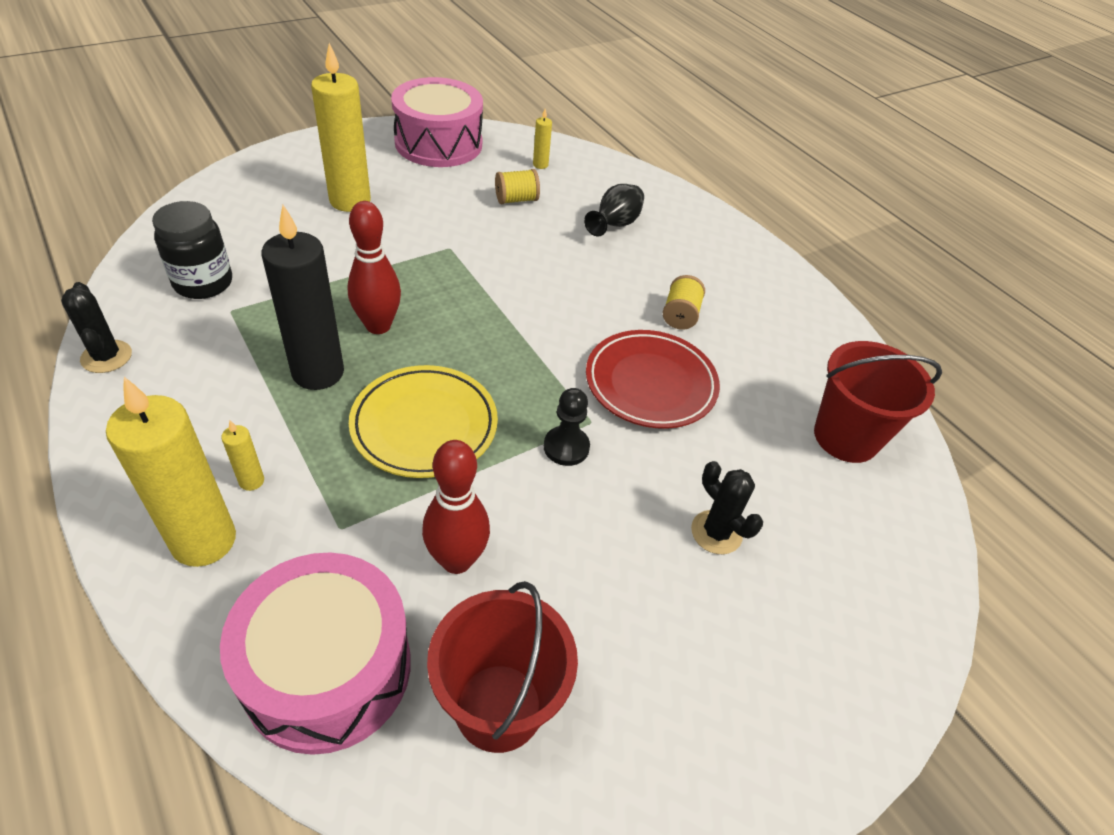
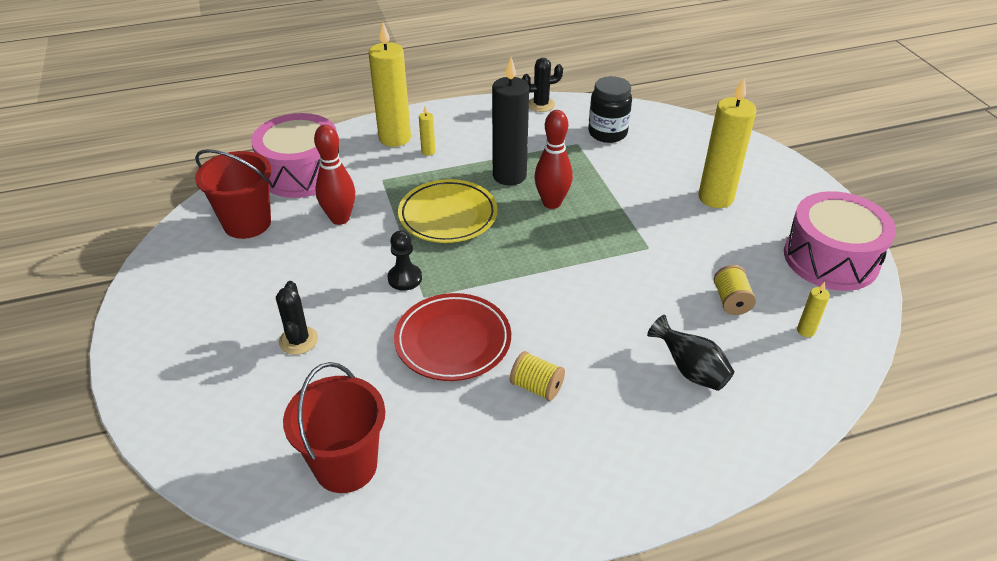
camera: 110 degrees right, 5 degrees down
black cactus [691,461,763,554] -> black cactus turned 75 degrees counterclockwise [276,281,318,355]

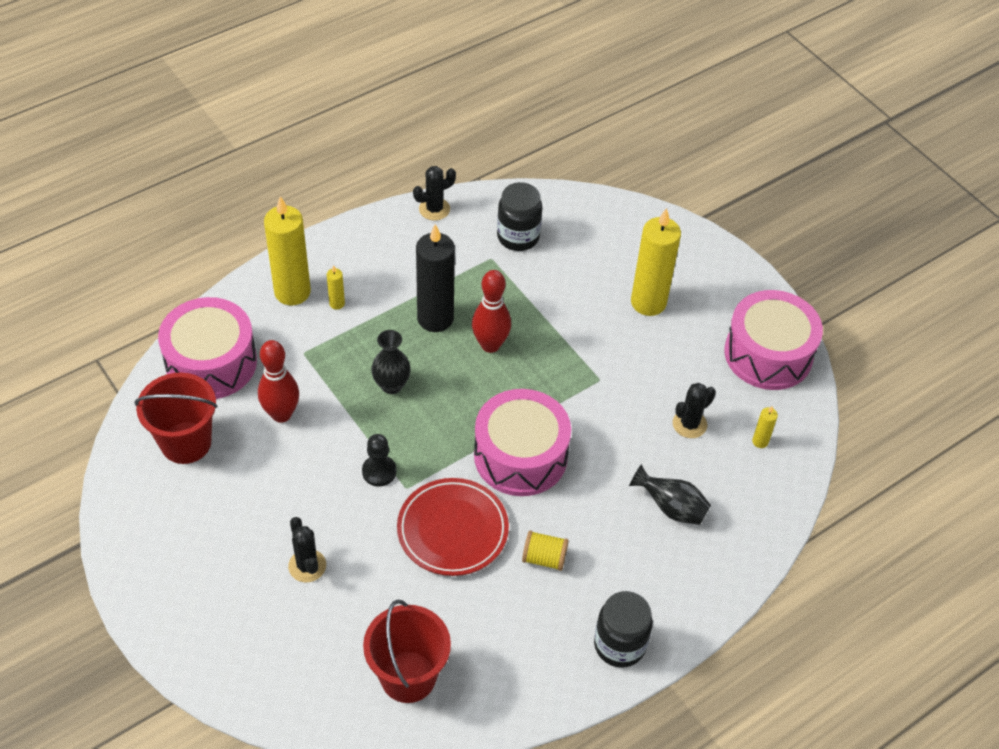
camera: 20 degrees left, 10 degrees up
yellow plate [398,179,497,243] -> black vase [371,330,411,394]
yellow spool [714,265,756,315] -> black cactus [673,383,716,438]
none -> pink drum [474,389,571,496]
none -> black jar [594,591,653,668]

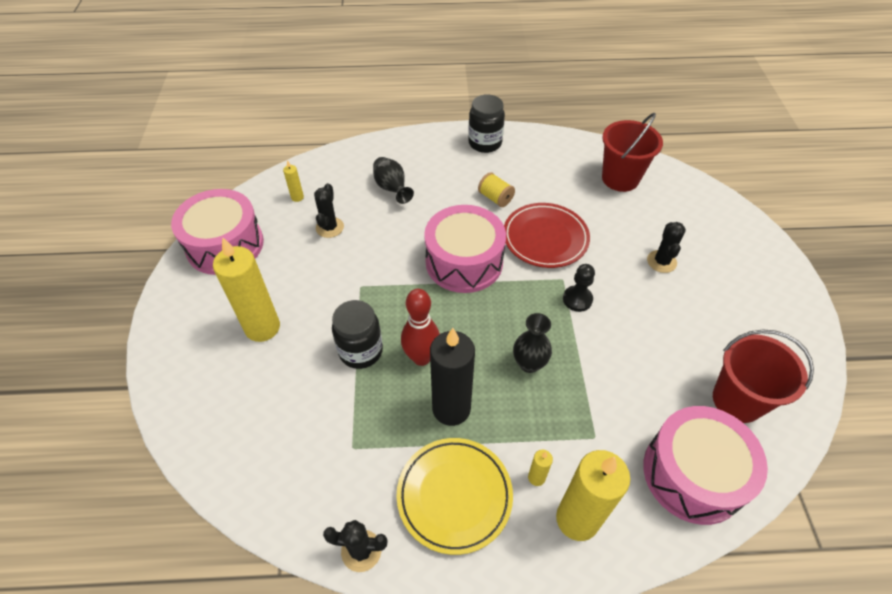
camera: 145 degrees left, 0 degrees up
red bowling pin [258,340,299,423] -> none
black jar [497,182,543,251] -> black jar moved to [332,300,383,369]
black cactus [673,383,716,438] -> black cactus turned 75 degrees counterclockwise [314,183,344,238]
none -> yellow plate [397,438,513,555]

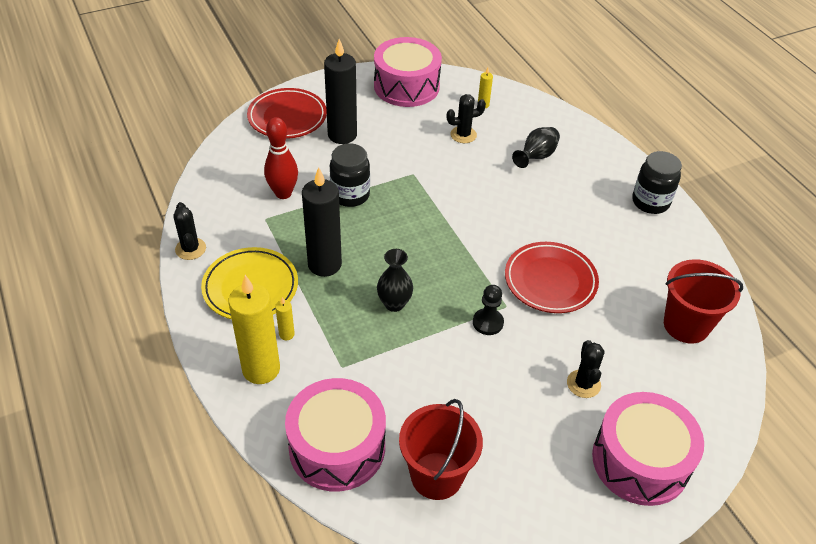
camera: 65 degrees right, 5 degrees down
yellow candle [213,237,280,342] -> black candle [324,39,357,144]
red bowling pin [401,289,440,366] -> red bowling pin moved to [264,117,298,199]
pink drum [424,205,506,293] -> pink drum moved to [592,392,704,506]
yellow spool [478,172,515,207] -> none
black cactus [647,222,686,273] -> black cactus turned 75 degrees counterclockwise [567,340,605,398]
none -> red plate [247,88,327,139]

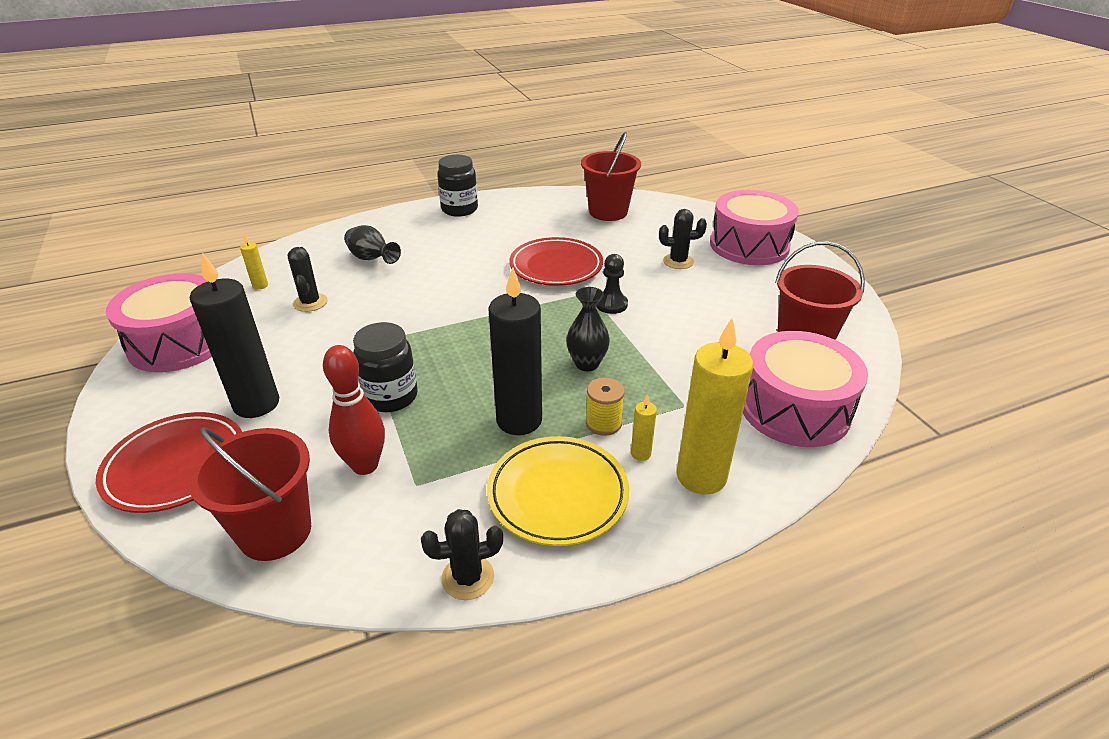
camera: 85 degrees left, 10 degrees down
none -> red bucket [188,427,311,561]
none -> yellow spool [586,378,625,436]

